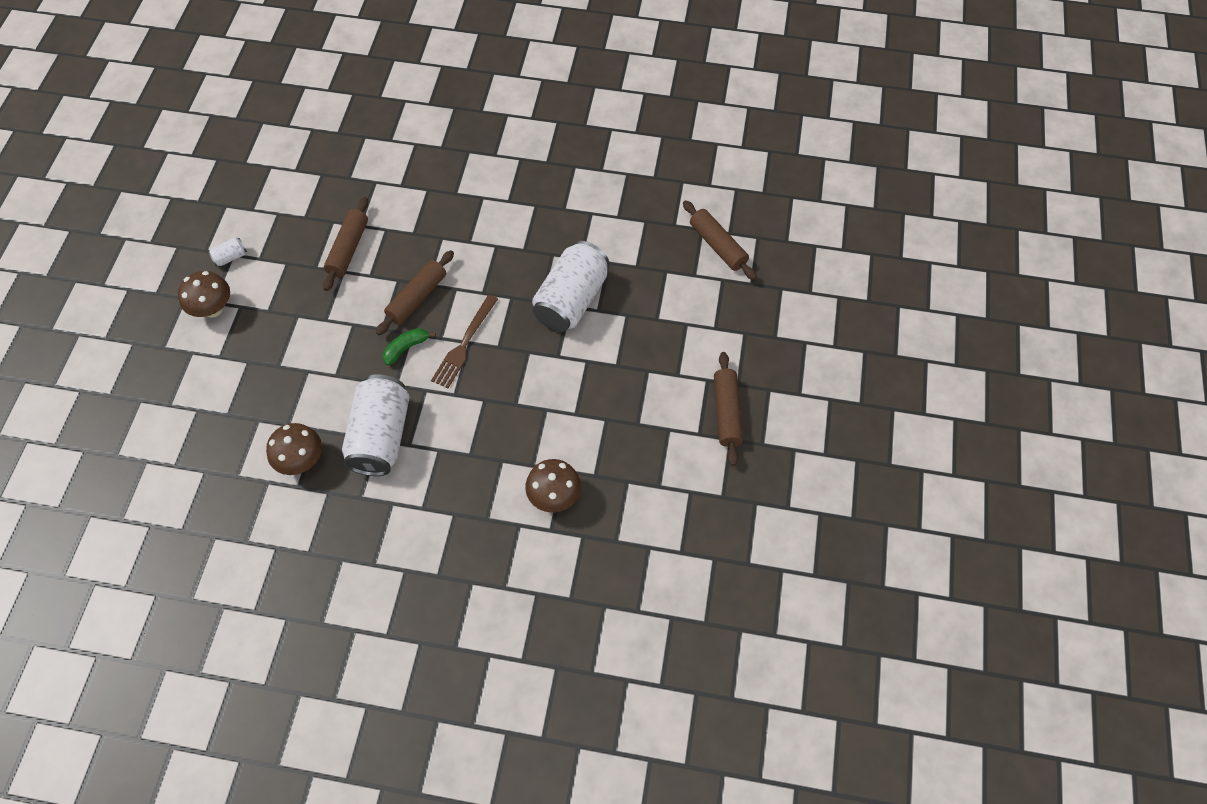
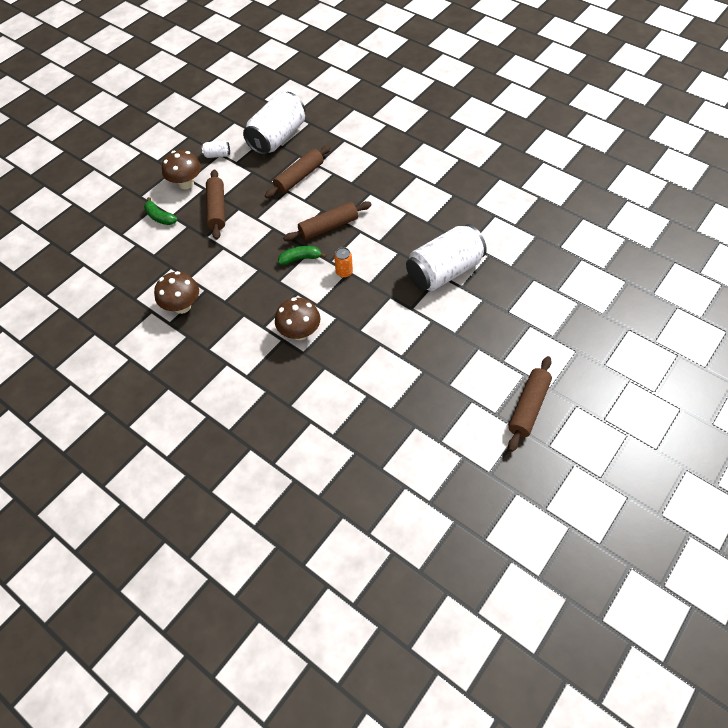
camera: 30 degrees right, 5 degrees down
white can [342,374,410,476] -> white can moved to [243,92,305,155]
brown fork [431,295,498,388] -> orange can [334,247,353,278]
brown mushroom [525,459,581,512] -> brown mushroom moved to [275,297,320,340]
brown rolling pin [683,200,757,280] -> brown rolling pin moved to [206,169,225,240]
none -> green banana [144,197,178,225]

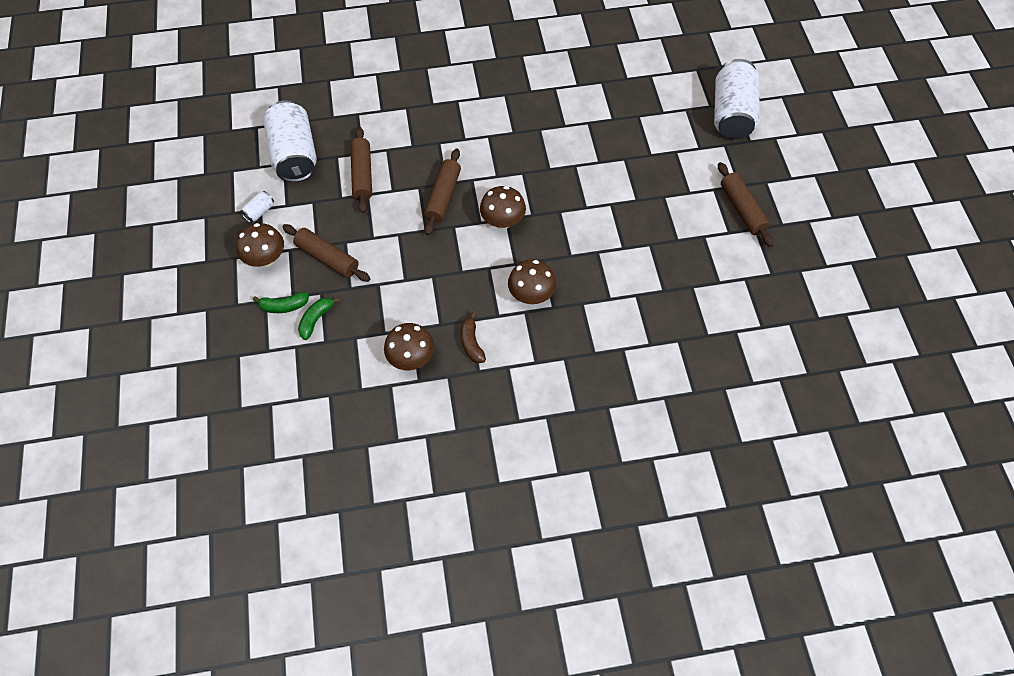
camera: 50 degrees left, 5 degrees up
green banana [278,246,327,265] -> green banana moved to [298,297,340,340]
orange can [334,247,353,278] -> brown mushroom [480,186,526,229]
white can [406,224,487,291] -> white can moved to [714,59,760,139]
none -> brown banana [461,312,486,363]

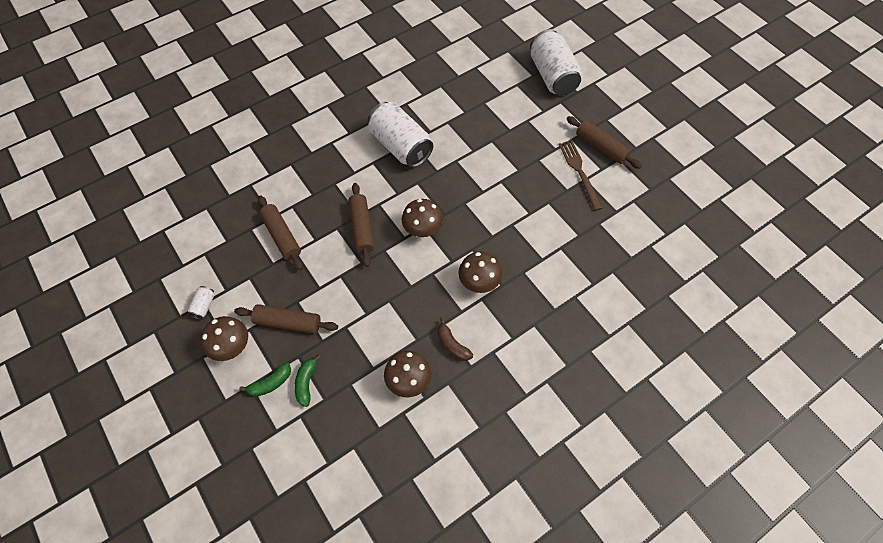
camera: 25 degrees left, 0 degrees up
white can [263,100,317,182] -> white can moved to [368,102,433,168]
none -> brown fork [559,141,603,210]

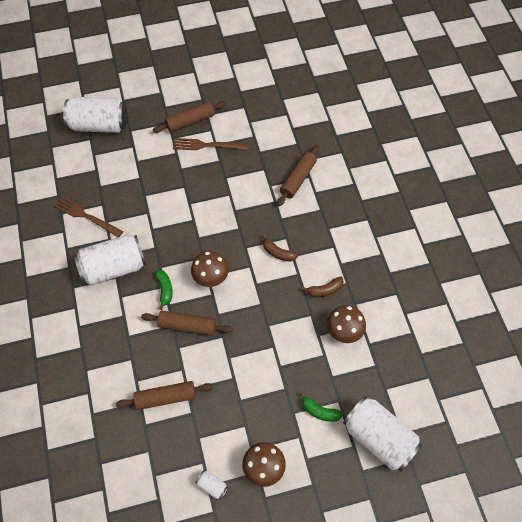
camera: 70 degrees left, 0 degrees up
brown rolling pin [234,304,338,334] -> brown rolling pin moved to [277,145,319,206]
green banana [239,362,291,396] -> green banana moved to [154,270,173,310]
brown mushroom [458,252,502,293] -> brown banana [262,234,298,262]
none -> brown fork [53,196,123,237]
none -> white can [343,396,422,472]

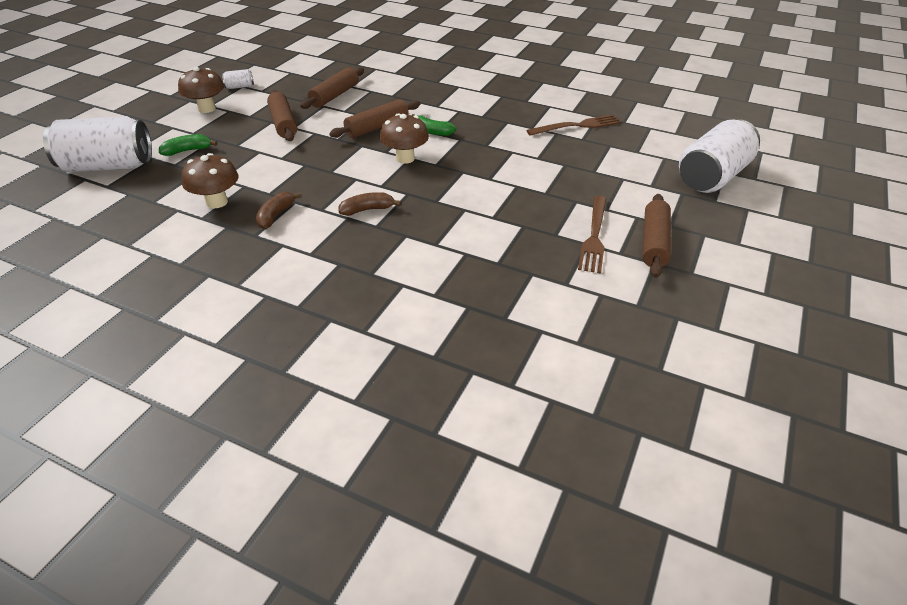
camera: 130 degrees right, 20 degrees down
white can [74,235,146,285] -> none
brown fork [173,138,248,150] -> brown fork turned 150 degrees clockwise [578,196,606,274]
brown rolling pin [277,145,319,206] -> brown rolling pin moved to [267,90,297,141]

